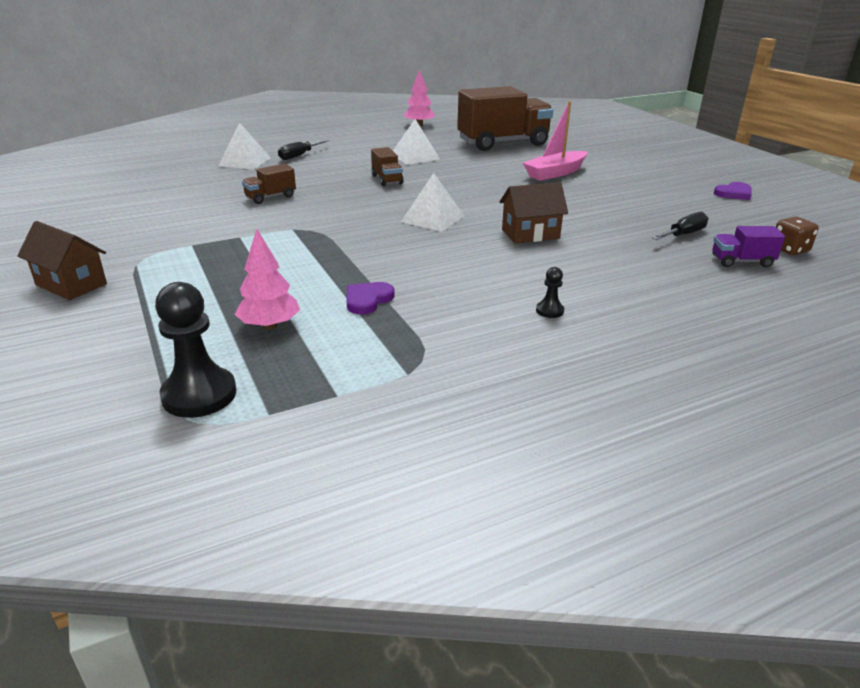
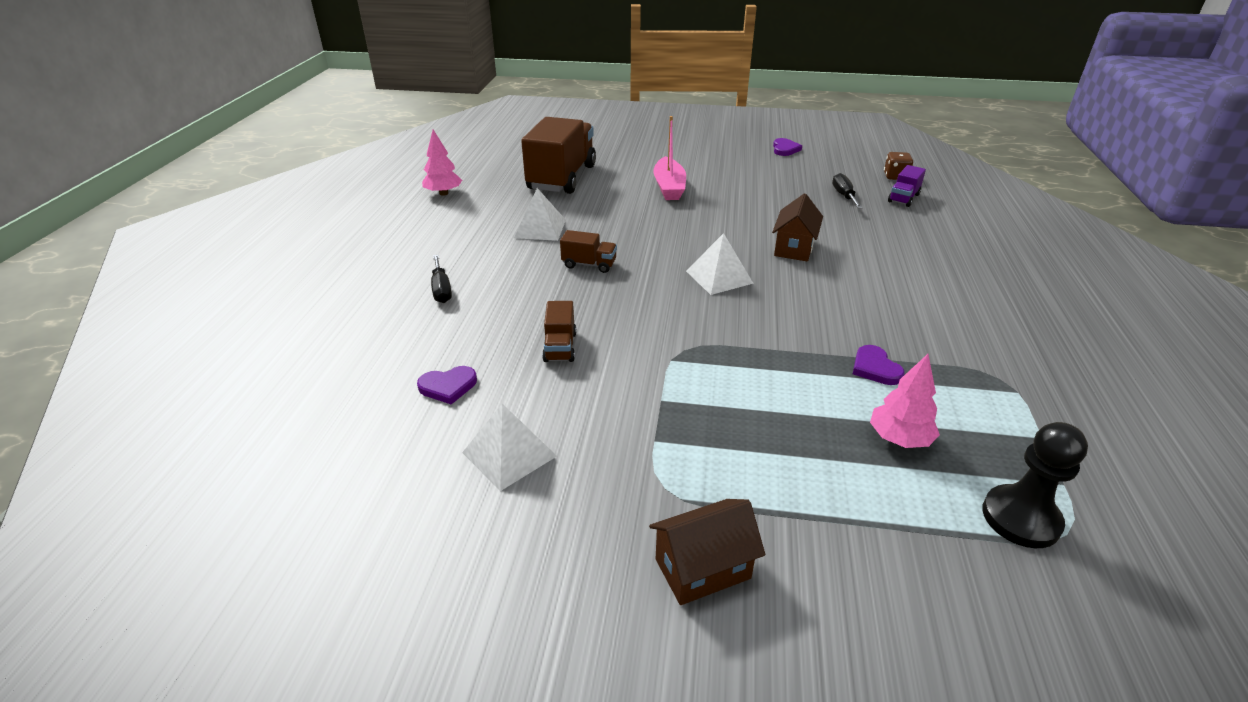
camera: 55 degrees left, 5 degrees up
white pyramid [218,123,271,169] -> white pyramid moved to [462,404,557,491]
black pawn [536,267,564,318] -> none
none -> purple heart [417,366,477,404]

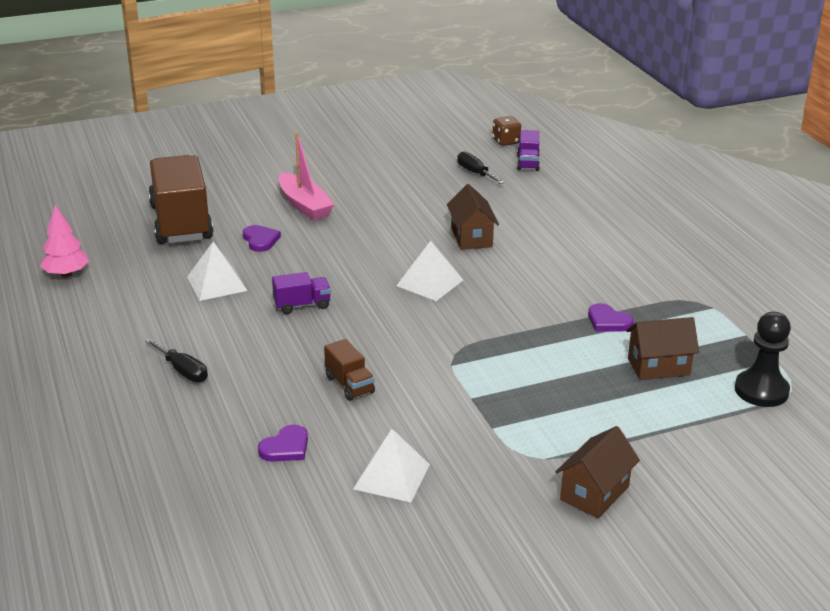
camera: 30 degrees left, 5 degrees down
brown truck [560,230,617,273] -> purple truck [272,272,331,314]
purple heart [773,138,802,156] -> purple heart moved to [243,225,281,252]
pink tree [870,354,940,448] -> brown house [626,317,699,380]

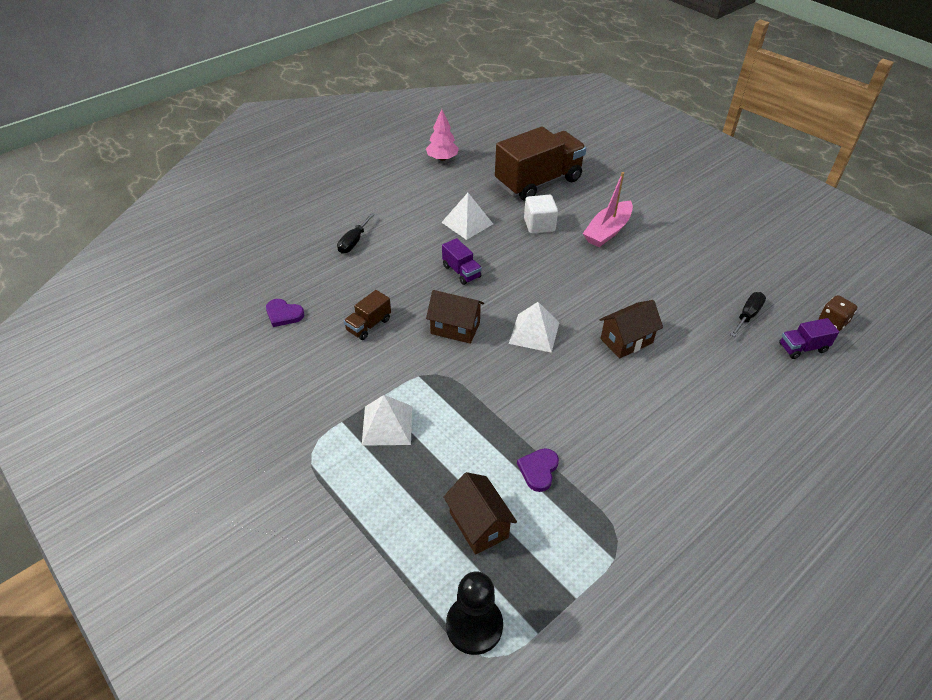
camera: 70 degrees right, 15 degrees up
purple heart [243,225,281,252] -> white cube [524,195,558,234]
white pyramid [353,429,430,502] -> white pyramid moved to [362,395,412,446]
brown house [555,426,640,518] -> brown house moved to [426,290,484,344]

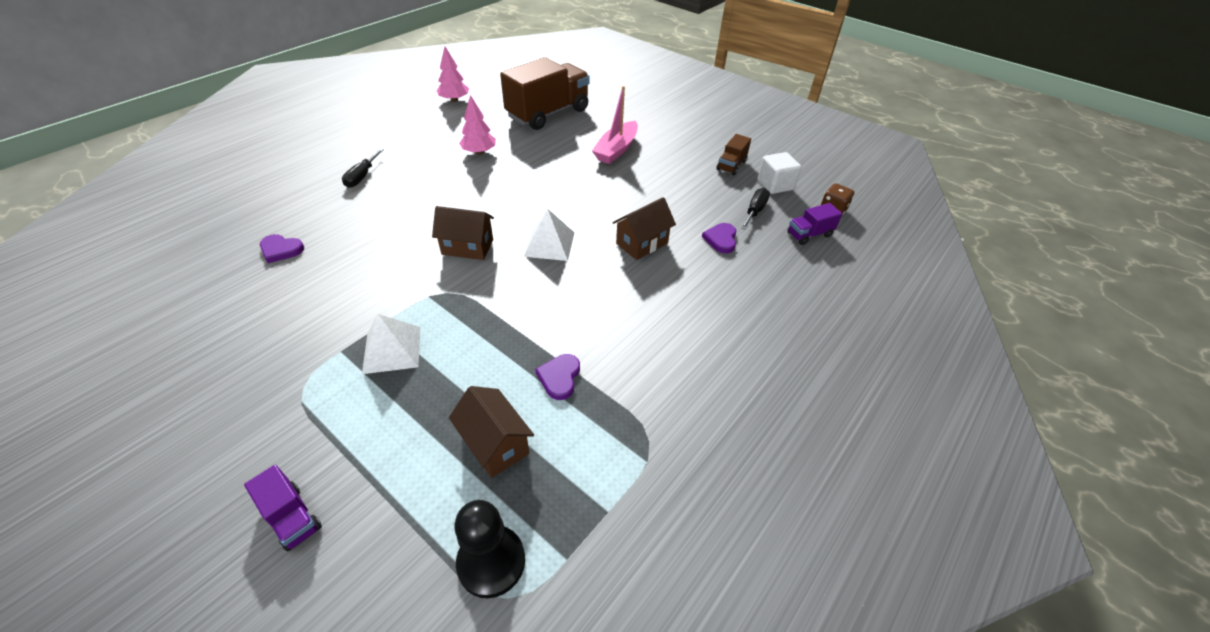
camera: 10 degrees left, 0 degrees up
brown truck [344,290,391,340] -> brown truck moved to [716,134,751,175]
white pyramid [441,193,493,240] -> pink tree [459,95,496,155]
purple truck [442,238,482,285] -> purple truck moved to [244,465,322,552]
white cube [524,195,558,234] -> white cube moved to [758,152,801,194]
none -> purple heart [702,223,736,253]

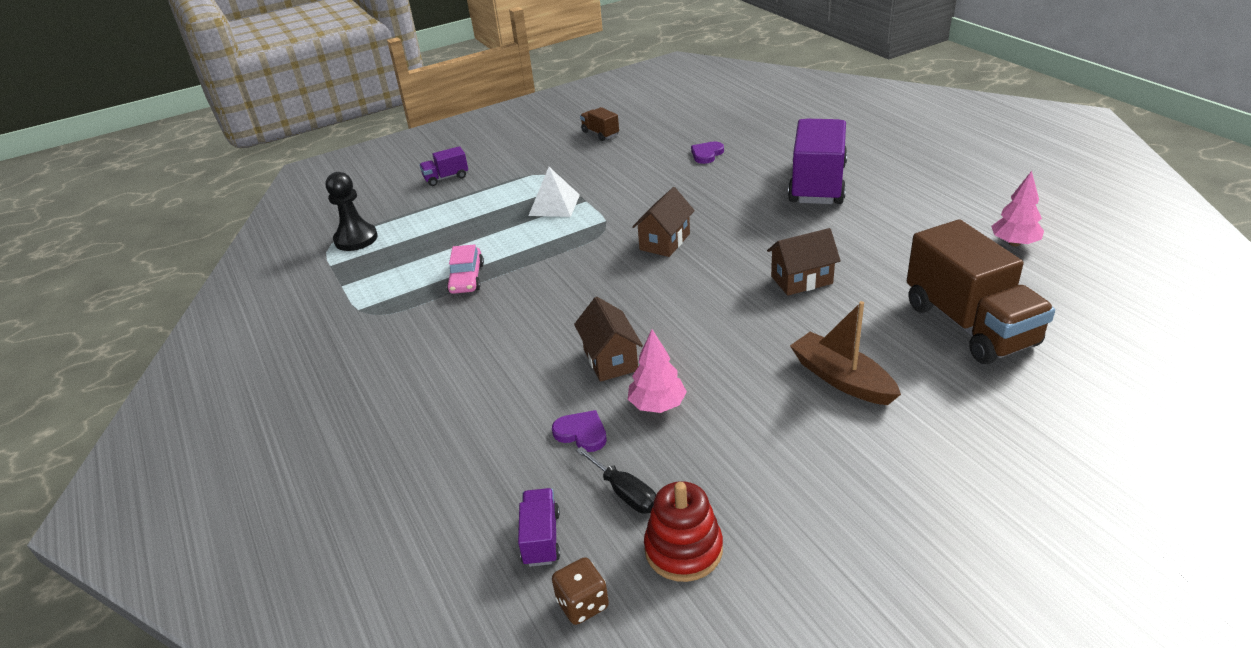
camera: 115 degrees right, 10 degrees down
black screwdriver [342,148,384,188] -> purple truck [788,119,847,204]
brown house [449,386,534,478] -> brown house moved to [767,228,841,296]
pink tree [459,95,496,155] -> pink tree moved to [628,329,687,413]
white pyramid [524,208,574,261] -> none
purple heart [535,354,580,400] -> pink car [446,244,484,294]
pink boat [592,86,638,164] -> brown boat [790,301,901,405]
brown truck [716,134,751,175] -> brown truck moved to [580,107,619,141]
white cube [758,152,801,194] -> red stacking toy [644,481,723,582]

